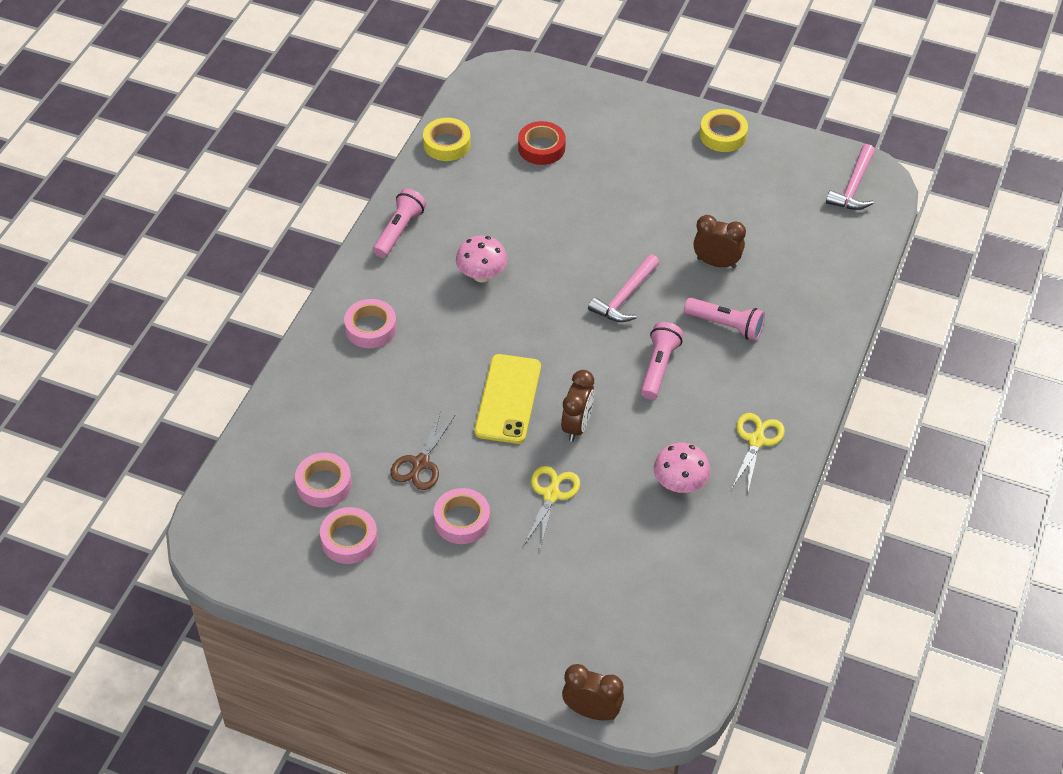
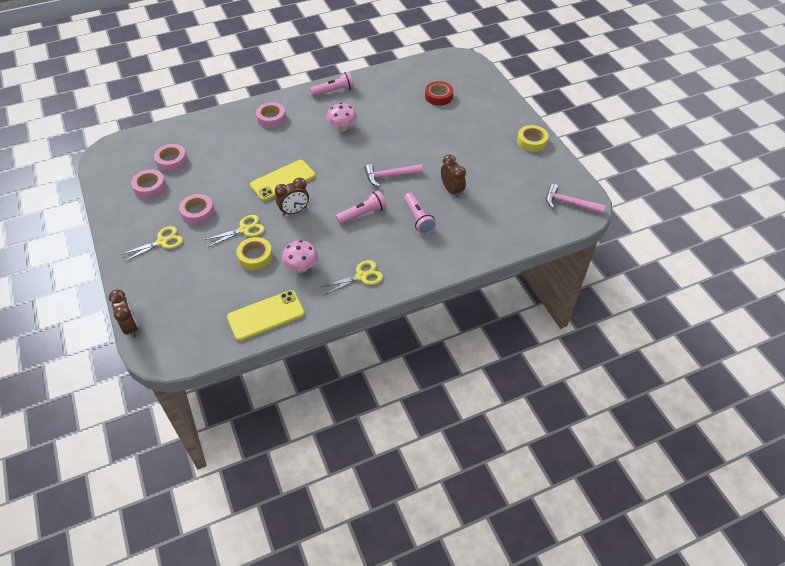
camera: 45 degrees right, 0 degrees up
brown scissors [390,410,455,490] -> none
yellow tape [423,118,471,161] -> yellow tape moved to [236,237,273,270]
pink hammer [826,144,875,210] -> pink hammer turned 45 degrees clockwise [546,184,606,214]
none -> yellow scissors [120,226,183,262]
none -> yellow phone [227,290,305,341]

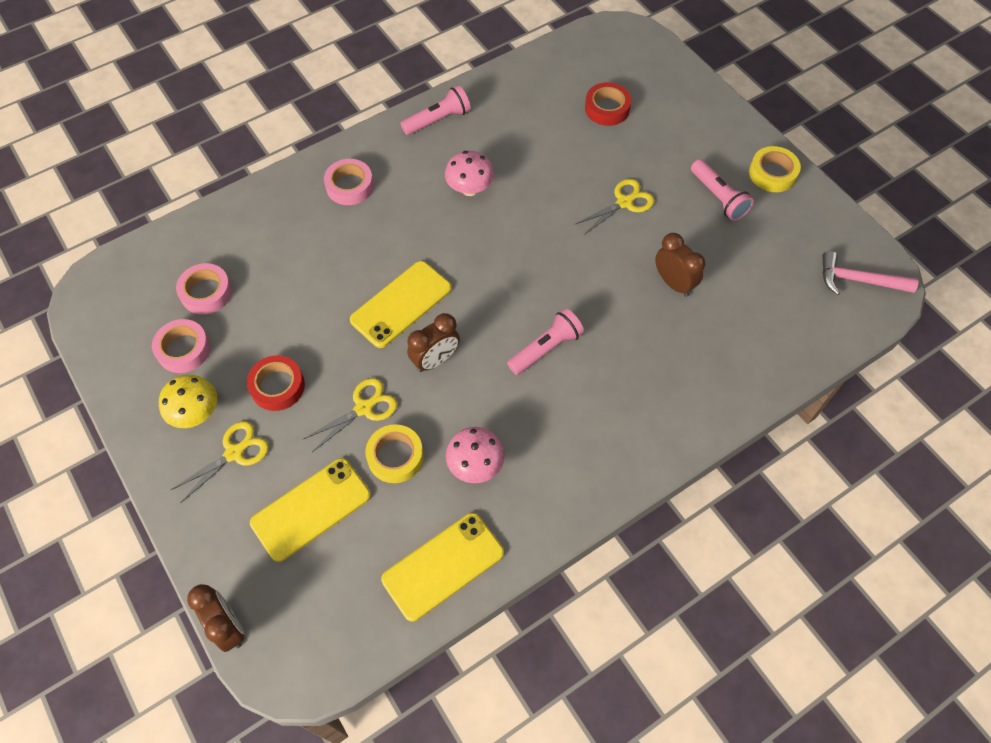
camera: 10 degrees left, 10 degrees up
pink tape [179,194,214,224] -> red tape [247,355,305,411]
yellow scissors [320,260,383,295] -> yellow scissors moved to [576,179,654,235]
pink hammer [365,164,423,187] -> none
pink flashlight [404,192,436,234] -> pink flashlight moved to [691,159,754,221]
none -> yellow mushroom [159,374,217,428]
none -> yellow phone [250,458,371,562]

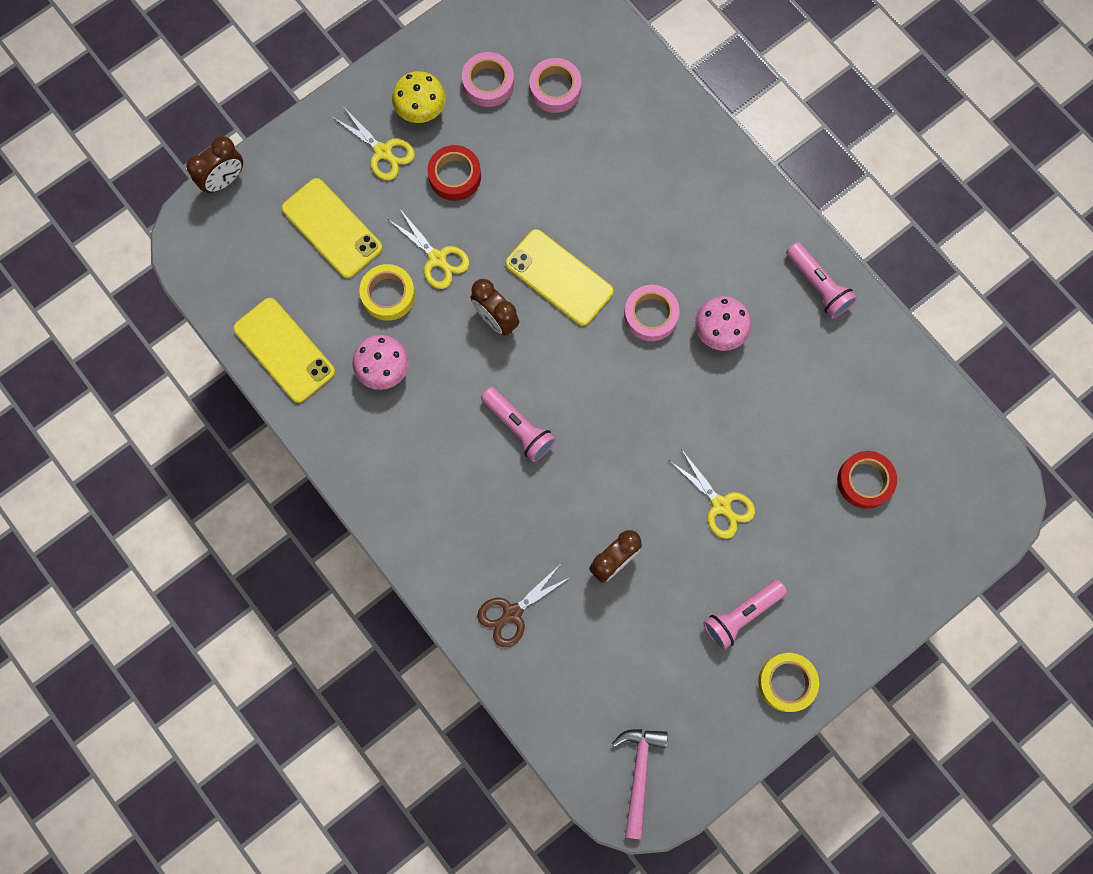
camera: 85 degrees right, 15 degrees up
pink tape [324,159,374,205] -> pink tape moved to [624,285,680,341]
none -> brown scissors [477,564,571,647]

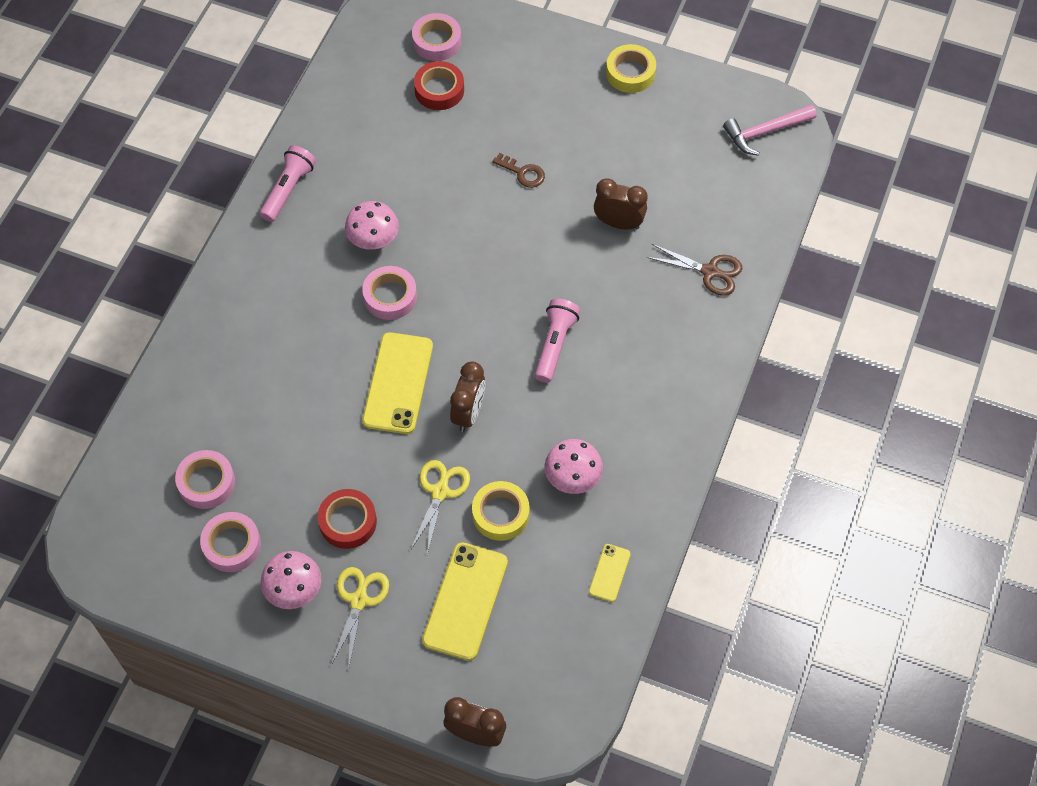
camera: 120 degrees left, 15 degrees down
yellow phone [233,298,335,403] -> yellow phone [589,544,631,602], size x0.50
yellow mushroom [392,71,446,123] -> pink mushroom [261,551,321,609]
yellow scissors [670,449,755,539] -> brown key [492,153,545,188]
pink flashlight [704,580,787,650] -> none
none -> pink tape [412,13,461,61]

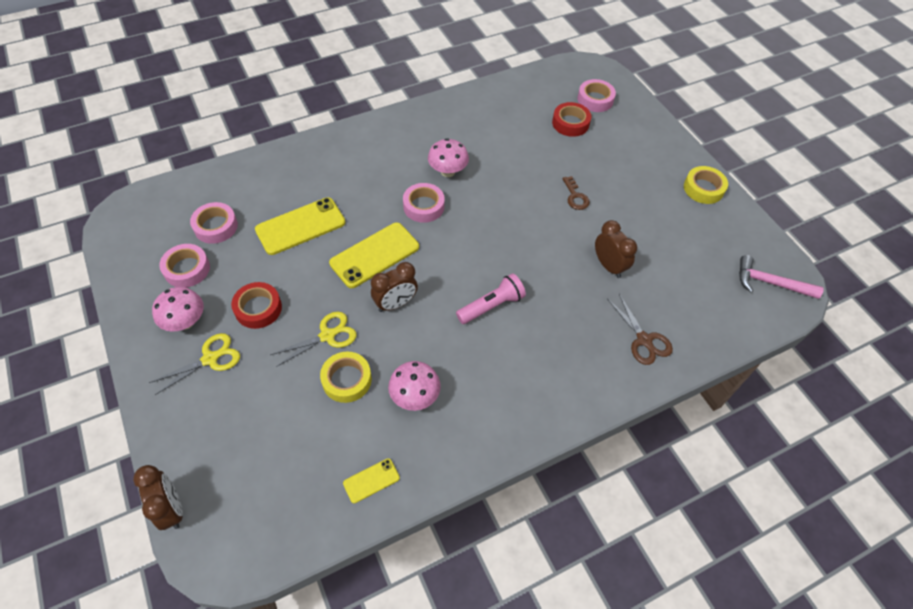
camera: 40 degrees right, 5 degrees down
pink flashlight [260,145,316,222] -> none
yellow phone [422,542,508,661] -> yellow phone moved to [255,197,345,255]

